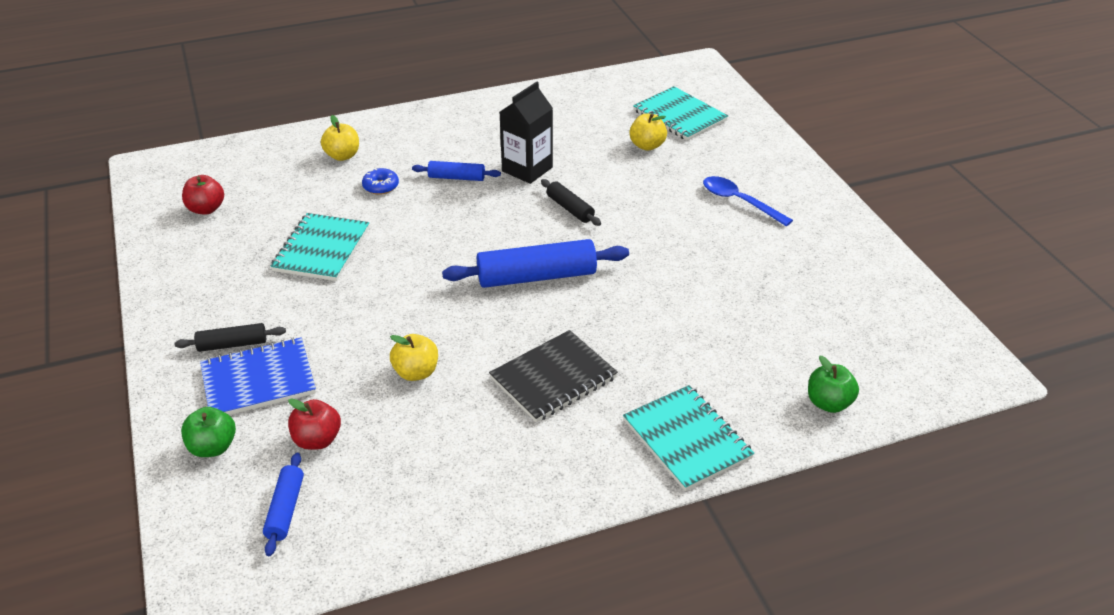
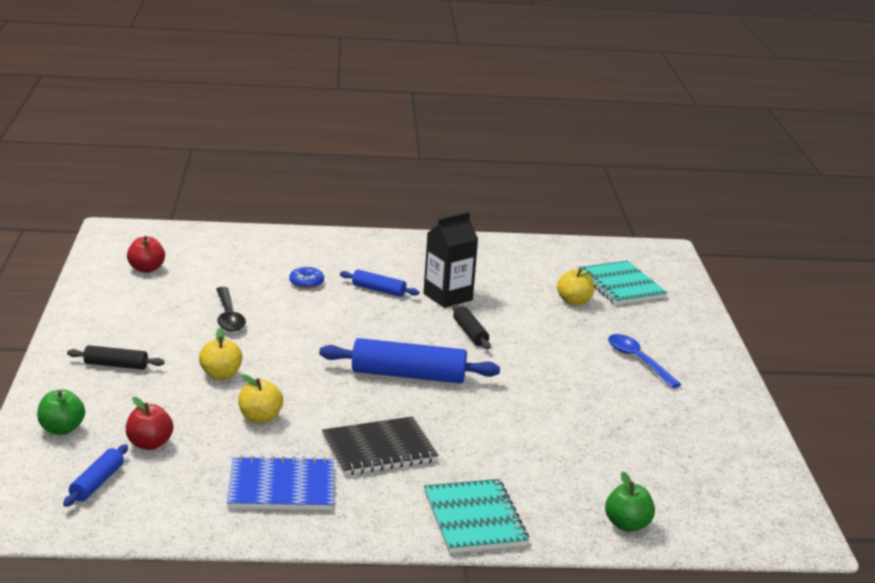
camera: 15 degrees right, 15 degrees down
blue notebook [200,337,316,415] -> blue notebook moved to [227,455,334,510]
turquoise notebook [270,213,369,281] -> black spoon [216,287,246,332]
yellow apple [321,115,359,161] -> yellow apple moved to [199,328,242,380]

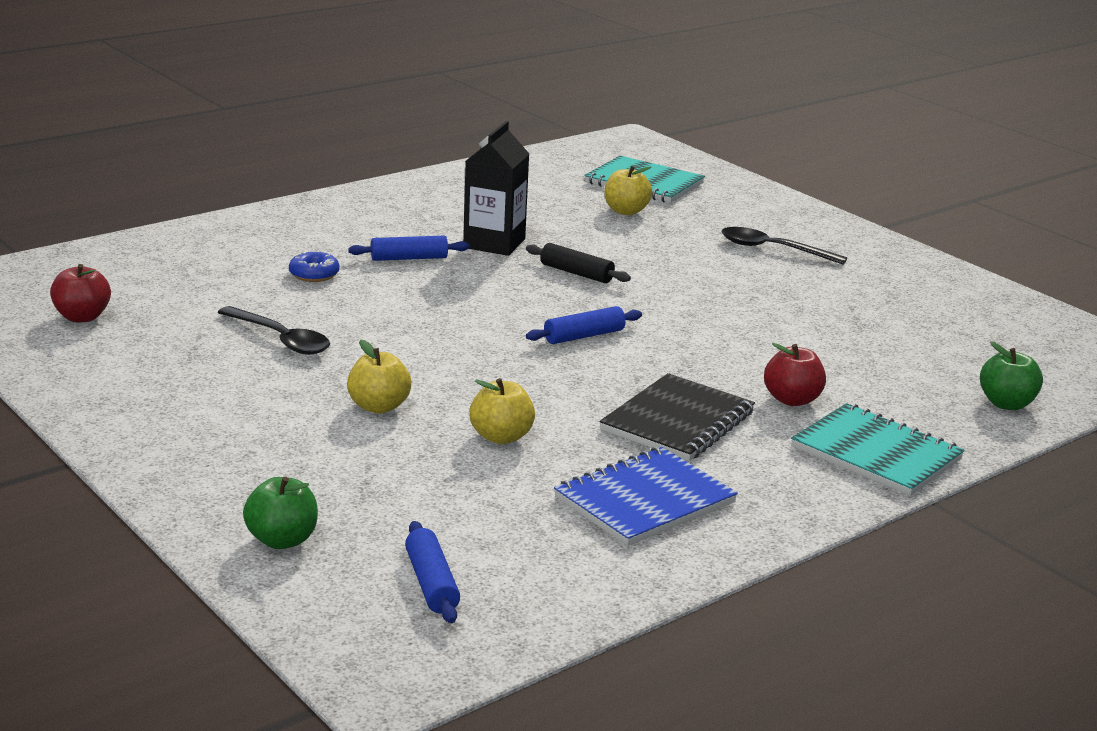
camera: 35 degrees left, 0 degrees up
black rolling pin [67,345,165,370] -> none
red apple [126,397,174,450] -> red apple moved to [764,343,826,406]
blue rolling pin [319,338,500,383] -> blue rolling pin [526,306,642,344], size x0.54
blue spoon [608,334,682,388] -> black spoon [722,227,847,265]

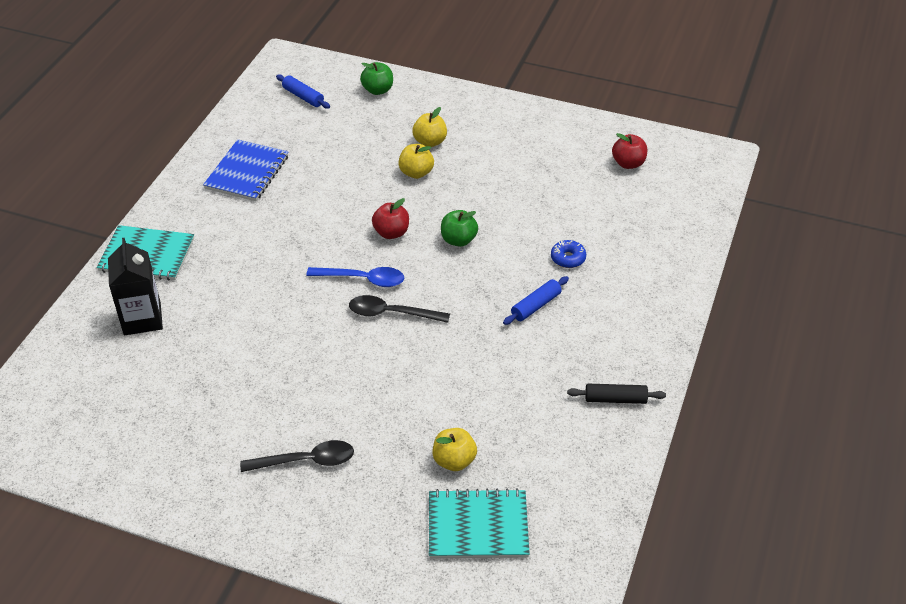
camera: 150 degrees right, 20 degrees up
black spoon [217,306,330,355] -> black spoon moved to [349,295,450,323]
black carton [463,121,529,256] -> black carton moved to [108,238,163,335]
yellow apple [469,378,535,444] -> yellow apple moved to [412,107,447,147]
black rolling pin [526,243,631,283] -> black rolling pin moved to [567,384,666,404]
blue rolling pin [526,306,642,344] -> blue spoon [306,267,404,287]
black notebook [600,373,755,461] -> none
red apple [764,343,826,406] -> red apple moved to [372,198,409,239]
green apple [980,342,1043,410] -> green apple moved to [441,210,478,247]

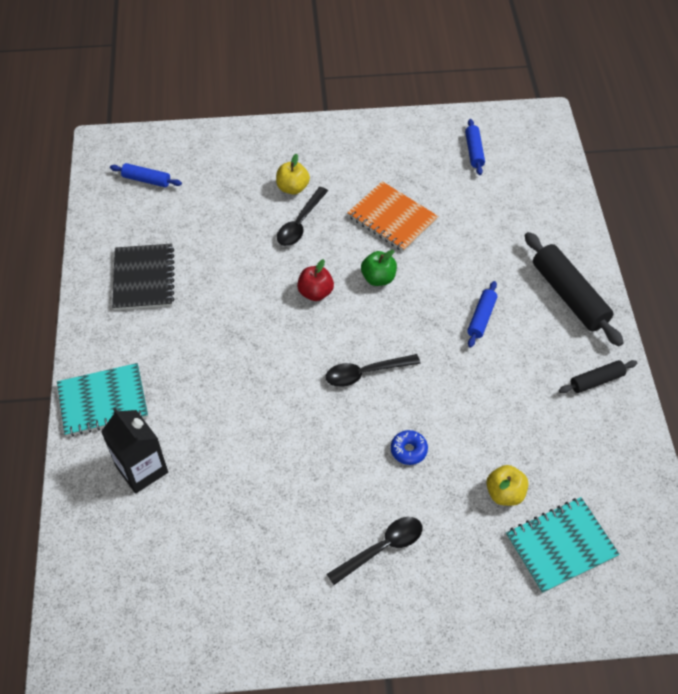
camera: 25 degrees left, 10 degrees up
blue notebook [203,139,288,201] -> black notebook [112,244,175,310]
blue spoon [306,267,404,287] -> none
green apple [360,62,393,95] -> none
yellow apple [398,144,434,179] -> black spoon [277,187,328,246]
blue donut [551,240,586,268] -> blue donut moved to [391,430,428,465]
red apple [612,133,647,169] -> blue rolling pin [465,119,485,175]
none -> orange notebook [347,181,438,252]
none -> black rolling pin [525,232,624,346]

